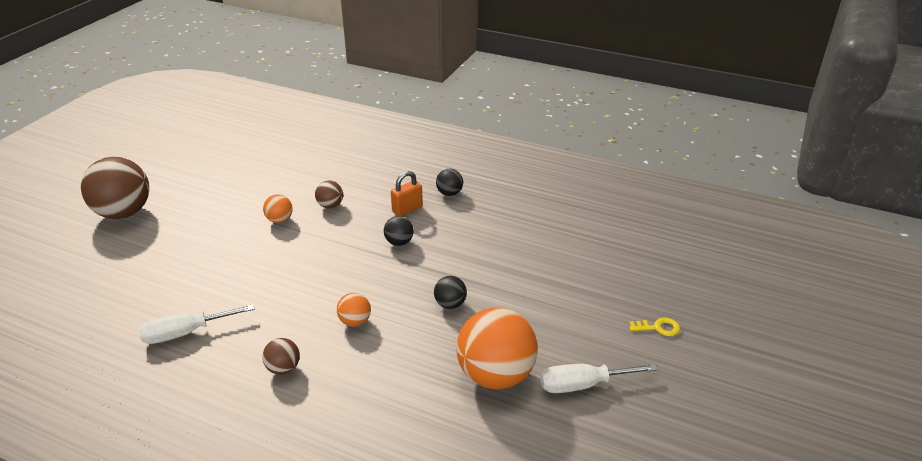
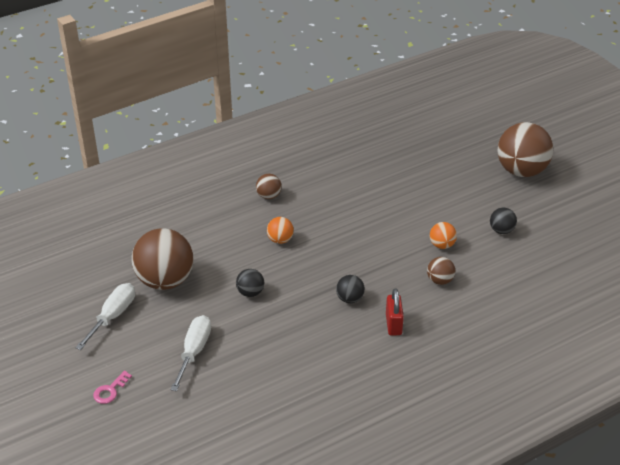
camera: 125 degrees right, 5 degrees up
white screwdriver [139,304,255,344] -> white screwdriver moved to [170,315,211,391]
orange padlock [391,171,423,216] -> red padlock [386,288,404,336]
black ball [436,169,463,196] -> black ball moved to [490,208,517,234]
orange ball [456,307,538,390] -> brown ball [132,228,193,290]
yellow key [629,317,680,336] -> pink key [93,371,132,404]

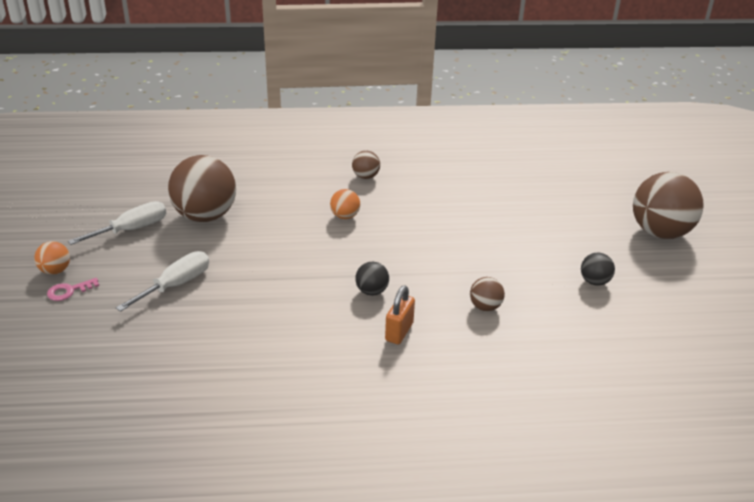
camera: 25 degrees right, 5 degrees down
black ball [236,269,264,297] -> none
red padlock [386,288,404,336] -> orange padlock [385,285,415,344]
orange ball [430,222,457,249] -> orange ball moved to [34,241,70,275]

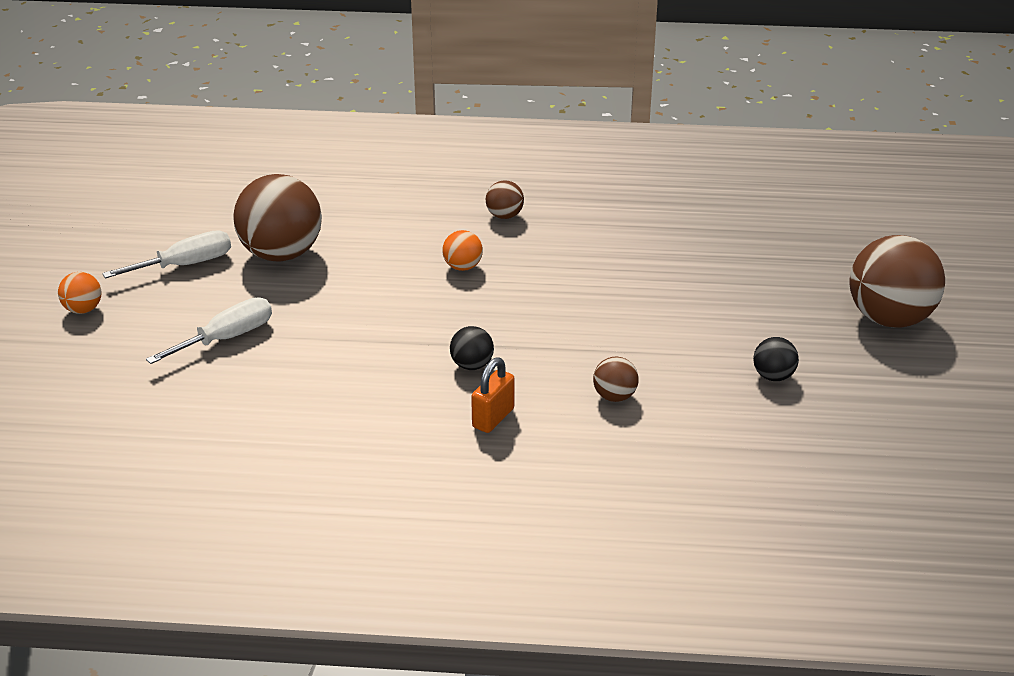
camera: 10 degrees right, 0 degrees up
pink key [47,278,99,301] -> none

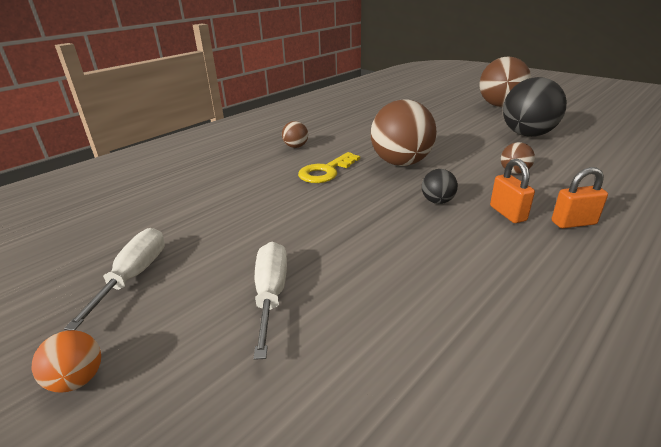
camera: 50 degrees left, 5 degrees down
brown ball [233,174,322,262] -> brown ball moved to [371,100,437,166]
orange ball [442,230,483,271] -> yellow key [298,152,360,183]
black ball [753,337,799,381] -> black ball [503,77,567,137], size x2.17
none -> orange padlock [552,167,608,228]

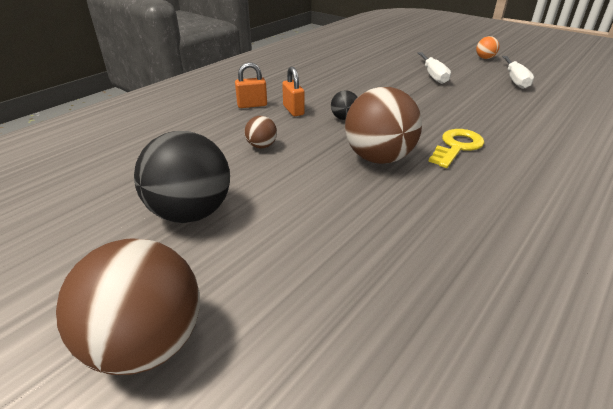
camera: 175 degrees right, 5 degrees up
brown ball [282,121,308,148] -> none

